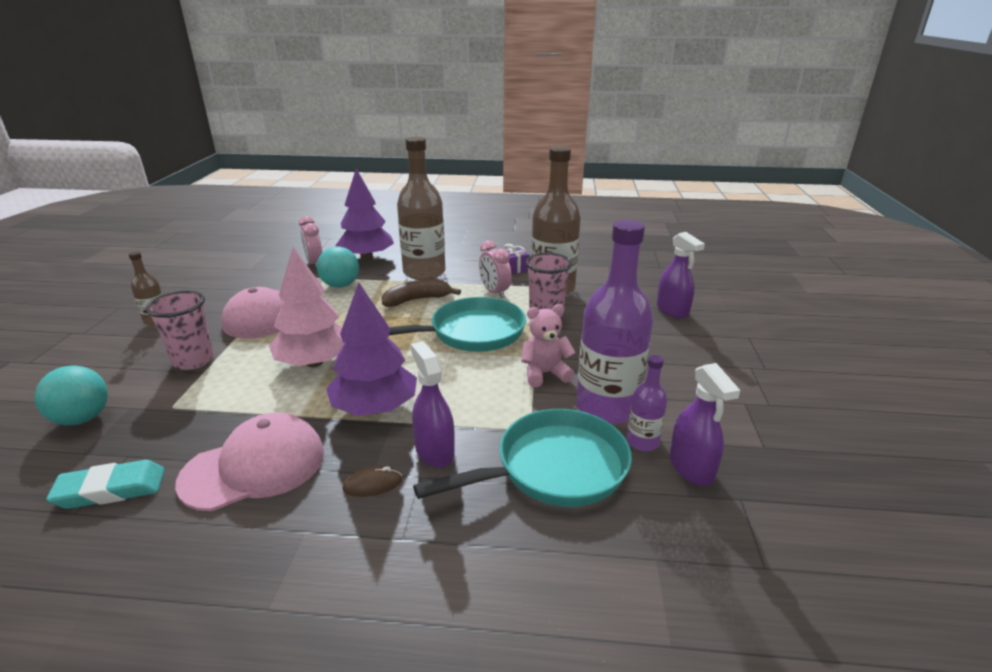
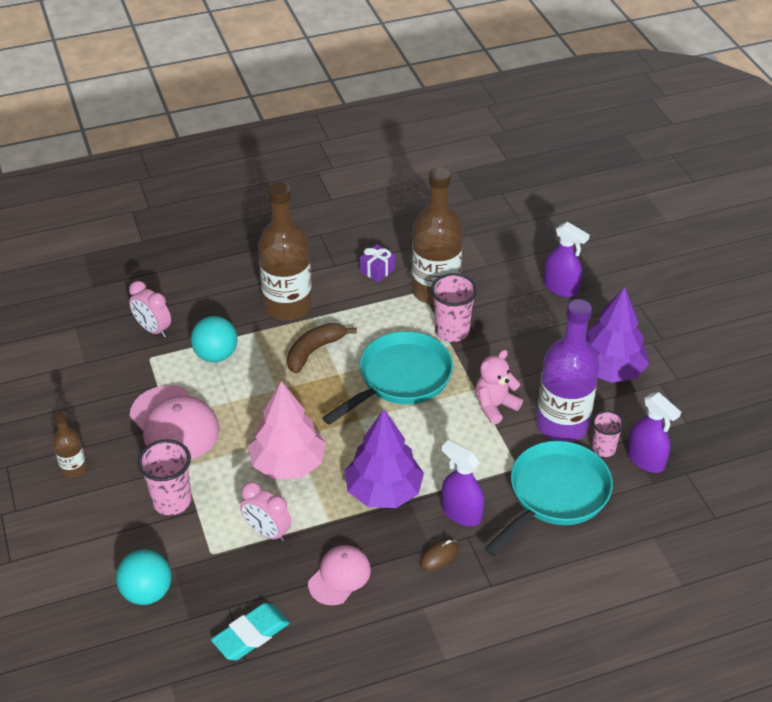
camera: 25 degrees left, 15 degrees up
pink cap [175,413,324,511] -> pink cap [308,545,371,605], size x0.62
purple tree [335,169,394,261] -> purple tree moved to [586,287,649,383]
pink clock [479,240,512,298] -> pink clock moved to [240,482,291,542]
purple bottle [626,355,667,451] -> pink cup [592,411,625,457]

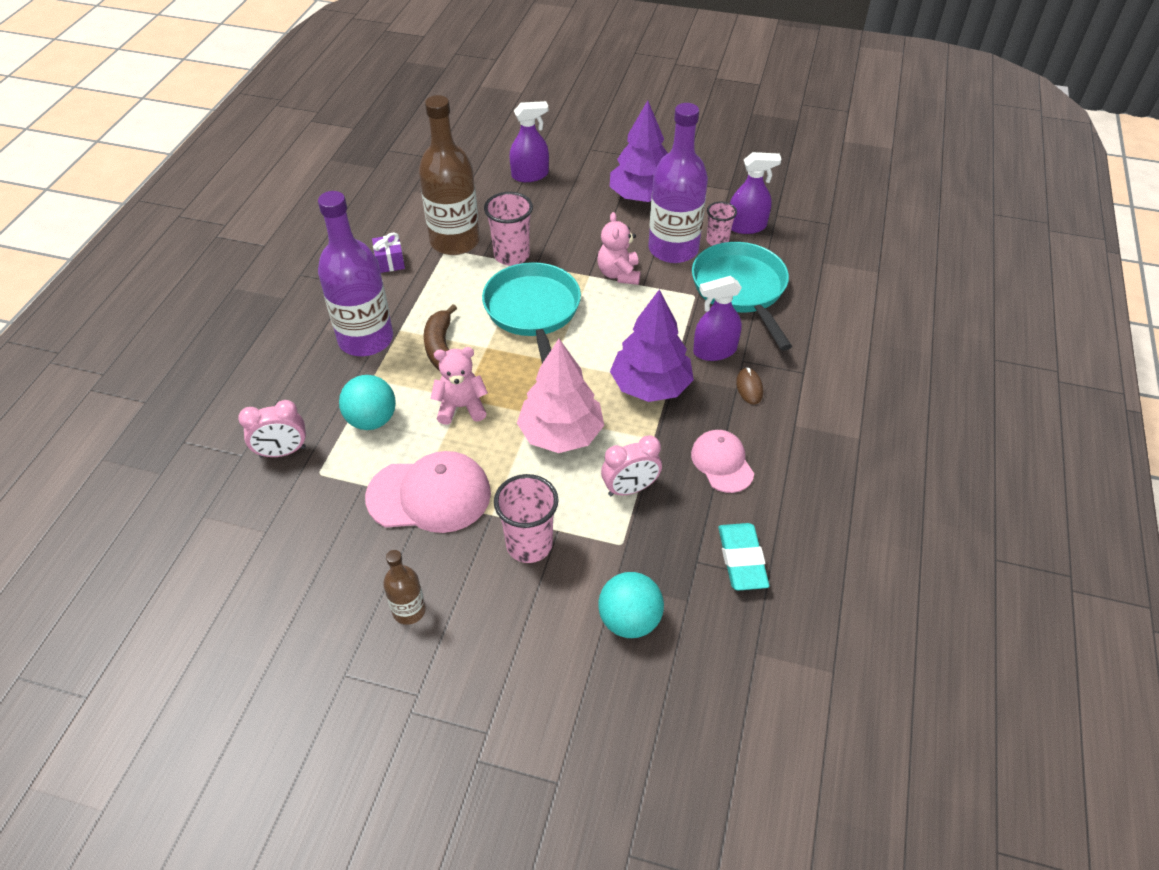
camera: 55 degrees left, 5 degrees up
brown bottle [258,182,312,321] -> purple bottle [318,191,393,356]
none -> pink teddy bear [430,347,488,425]

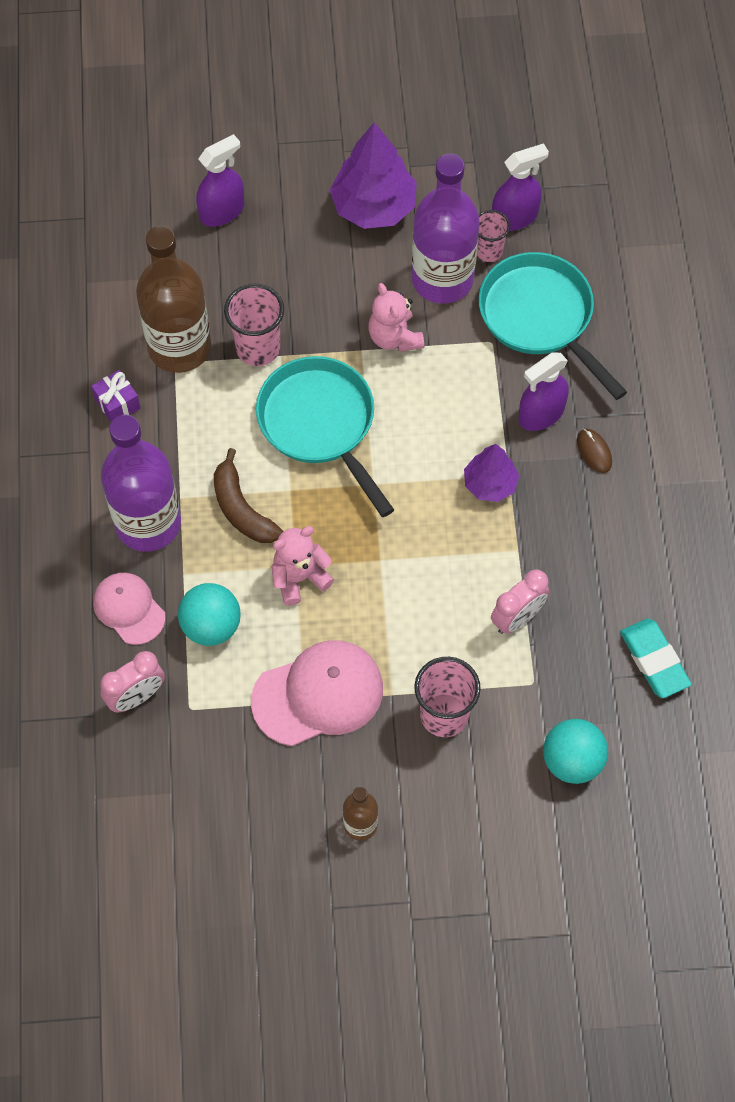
camera: 20 degrees left, 15 degrees up
pink tree [517,339,604,453] -> none
purple tree [610,289,694,402] -> purple tree [464,444,519,502], size x0.60
pink cap [691,430,754,493] -> pink cap moved to [93,573,166,645]

